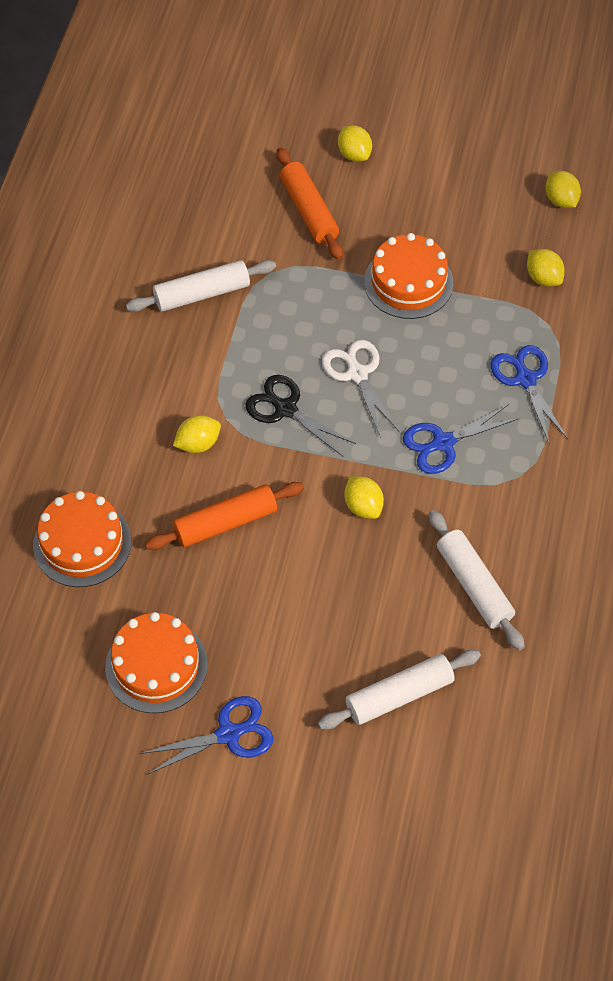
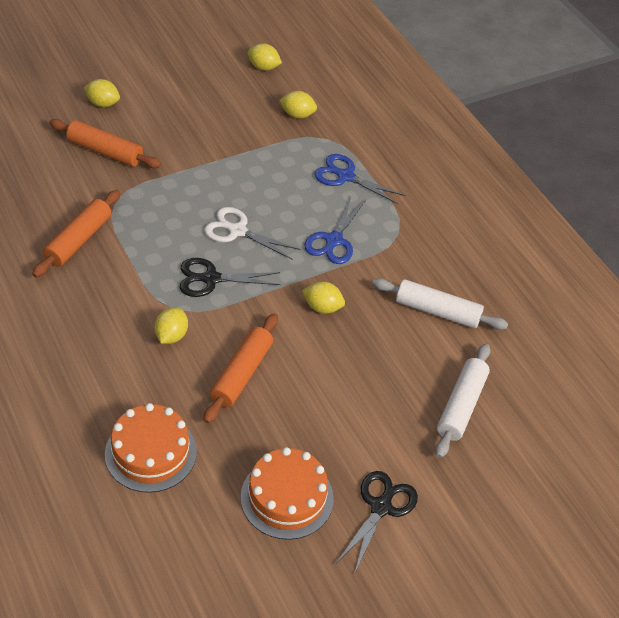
camera: 45 degrees left, 10 degrees down
white rolling pin [126,260,276,312] -> orange rolling pin [32,190,120,278]
blue scissors [140,696,273,775] -> black scissors [337,471,418,572]
orange cake [364,233,453,319] -> none

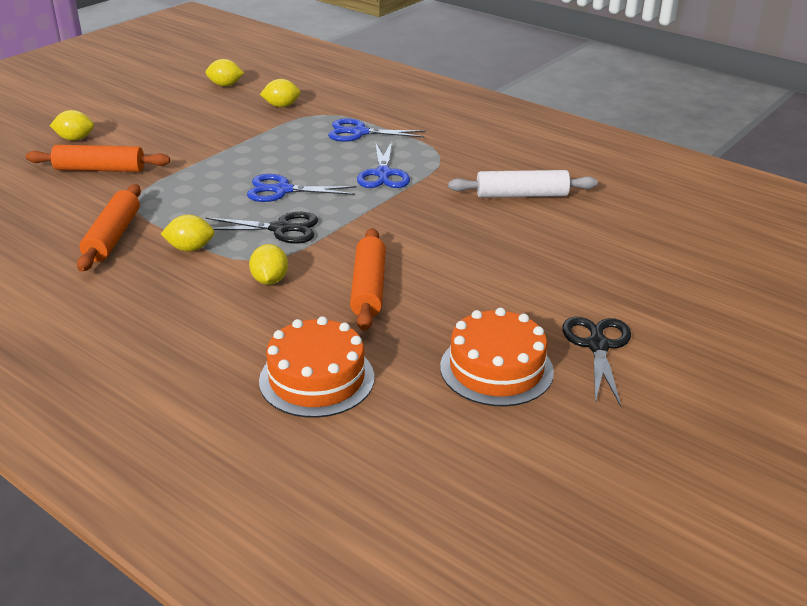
camera: 20 degrees left, 15 degrees down
black scissors [180,258,280,297] -> black scissors turned 150 degrees counterclockwise [206,212,318,244]
white scissors [204,207,301,260] -> blue scissors [247,174,357,202]
yellow lemon [302,282,345,314] -> yellow lemon moved to [161,215,215,252]
white rolling pin [435,344,490,458] -> none

